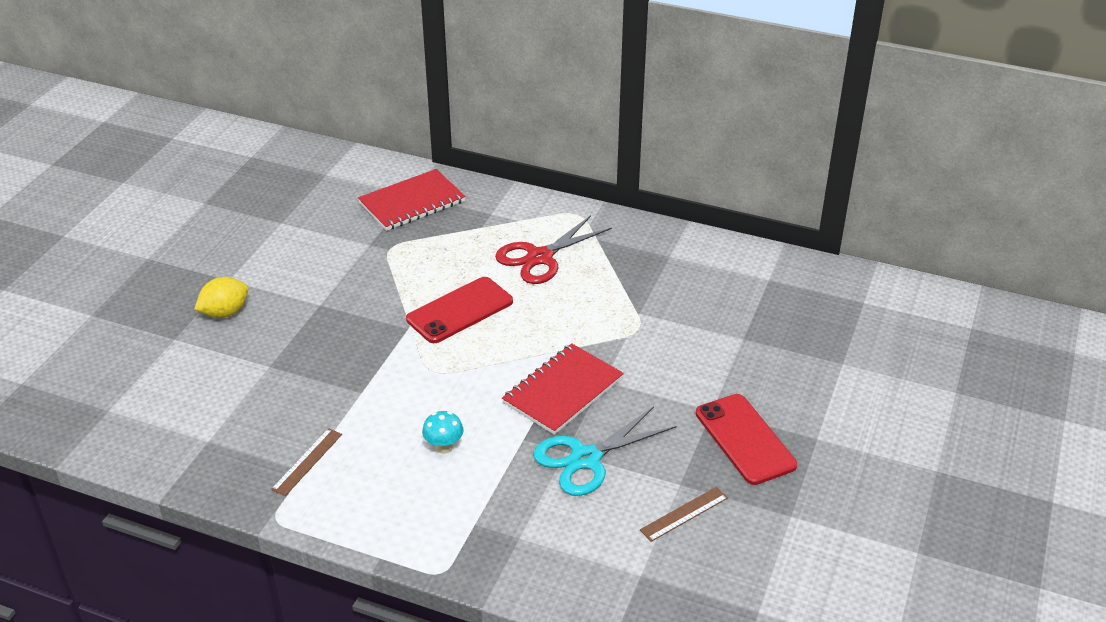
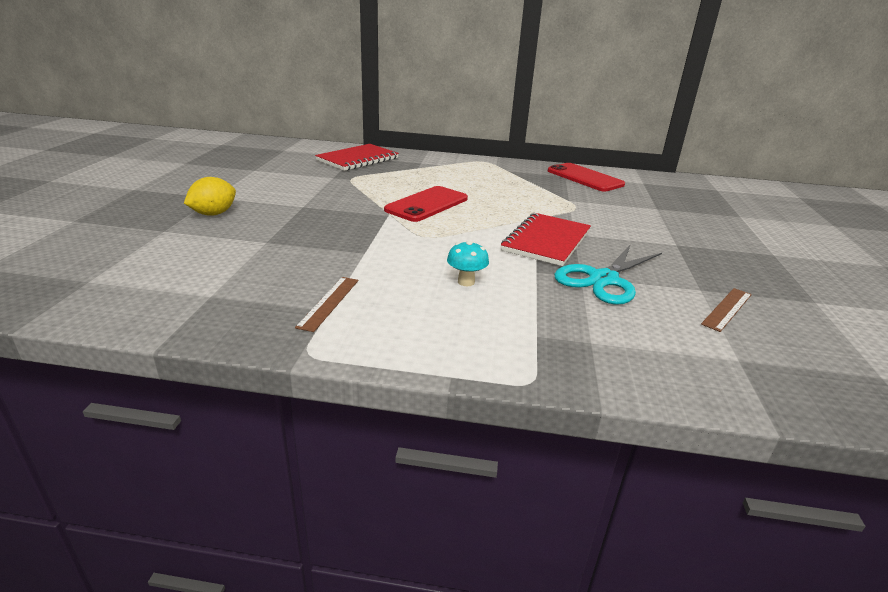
camera: 15 degrees left, 10 degrees down
red scissors [495,215,612,284] -> none
red phone [696,394,797,485] -> red phone moved to [548,163,625,192]

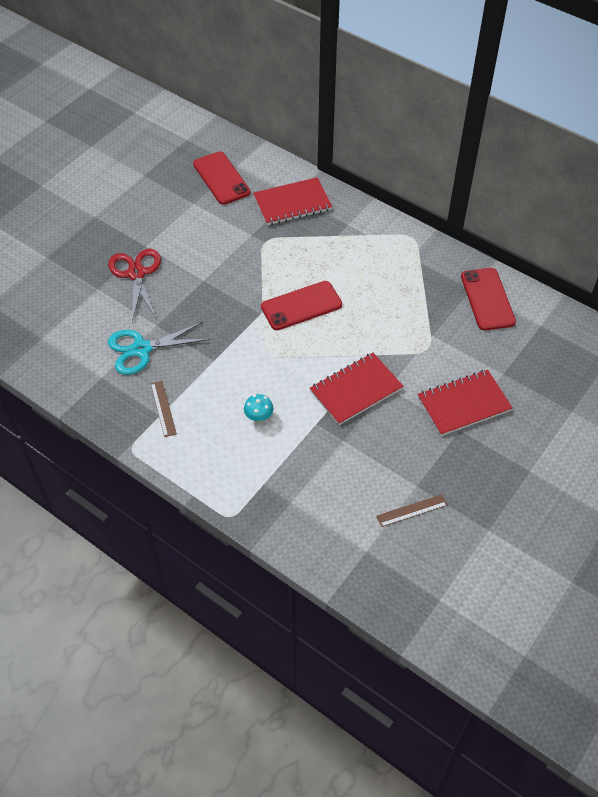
camera: 30 degrees right, 25 degrees up
yellow lemon [184,177,236,216] -> red scissors [108,249,161,322]
brown ruler [295,277,359,332] -> brown ruler turned 60 degrees counterclockwise [151,381,177,437]
turquoise scissors [554,244,662,305] -> turquoise scissors moved to [108,322,210,375]
none -> red phone [193,151,250,205]
none -> red notebook [418,370,513,436]

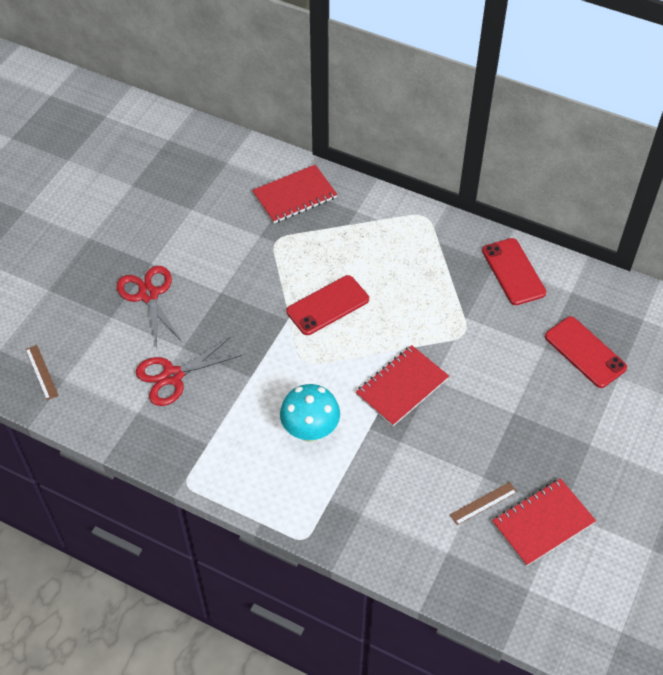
camera: 10 degrees left, 0 degrees up
turquoise scissors [108,322,210,375] -> red scissors [136,337,242,406]
brown ruler [151,381,177,437] -> brown ruler moved to [25,345,59,400]
red phone [193,151,250,205] -> red phone moved to [545,317,627,388]
turquoise mushroom [244,394,274,423] -> turquoise mushroom [280,384,340,442], size x1.95
red notebook [418,370,513,436] -> red notebook moved to [492,478,596,566]

